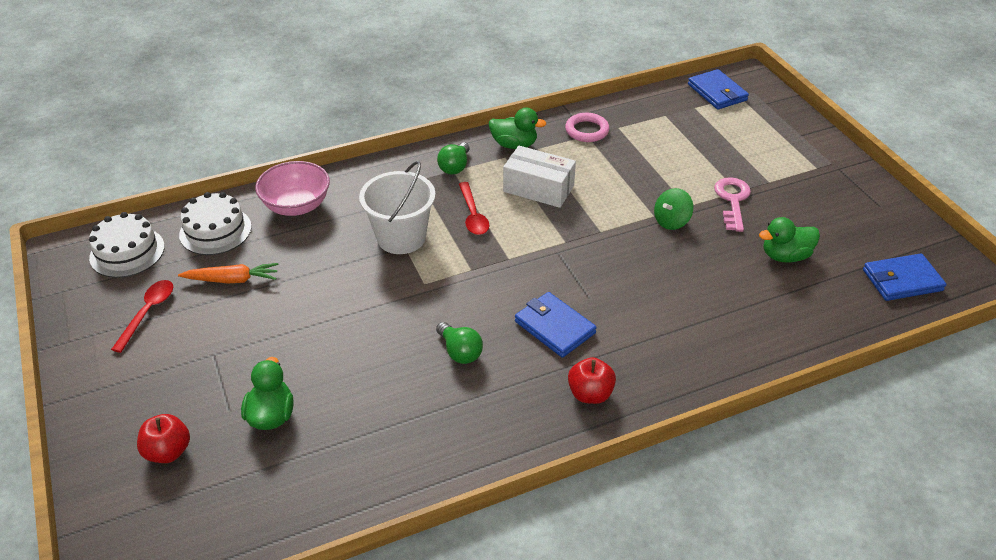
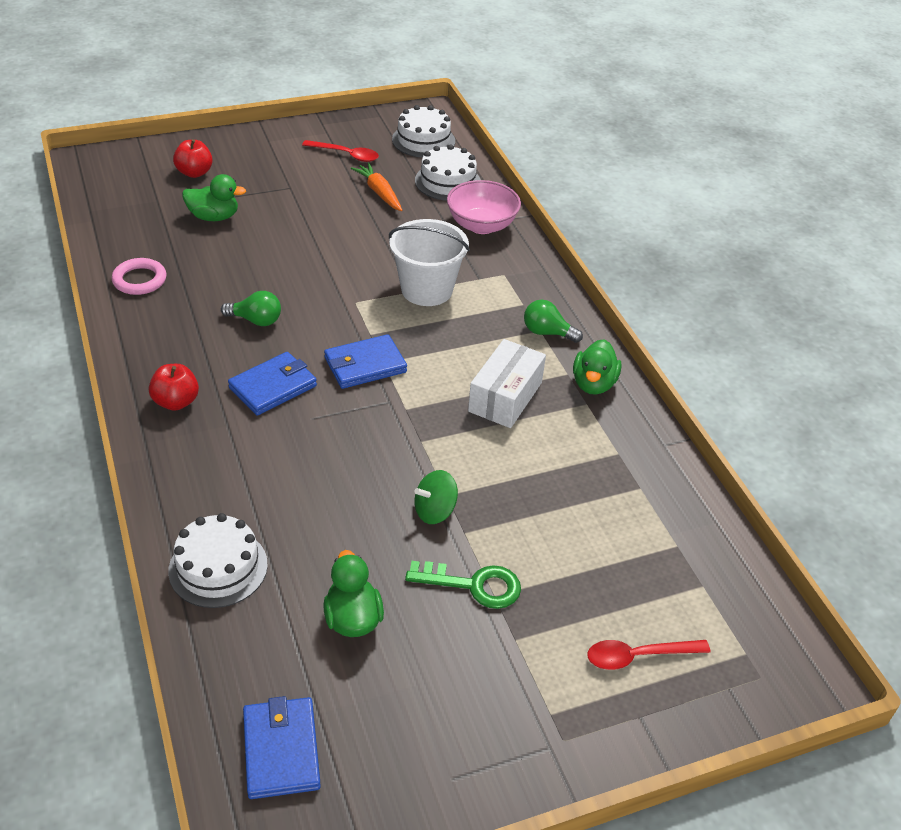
camera: 90 degrees right, 0 degrees up
orange carrot [178,263,278,283] -> orange carrot turned 150 degrees clockwise [351,163,403,211]
green light bulb [436,322,483,364] -> green light bulb turned 135 degrees counterclockwise [221,291,281,326]
red spoon [459,182,490,235] -> red spoon moved to [587,640,710,670]
pink ring [565,113,609,142] -> pink ring moved to [112,258,166,295]
green spinning top [654,188,693,230] -> green spinning top turned 75 degrees counterclockwise [414,470,458,524]
blue wallet [688,69,749,110] -> blue wallet moved to [324,334,407,389]
pink key [714,177,751,232] -> green key [405,561,521,609]
none -> white cake [168,513,268,608]

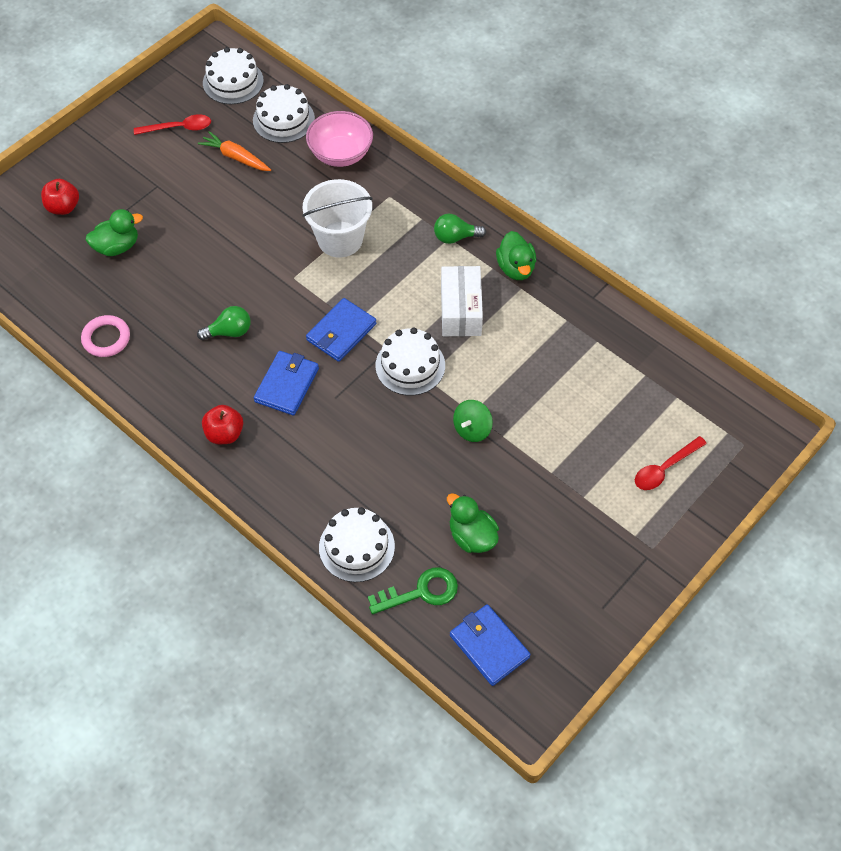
camera: 25 degrees left, 15 degrees up
green key [405,561,521,609] -> green key moved to [368,568,458,614]
none -> white cake [375,328,445,396]

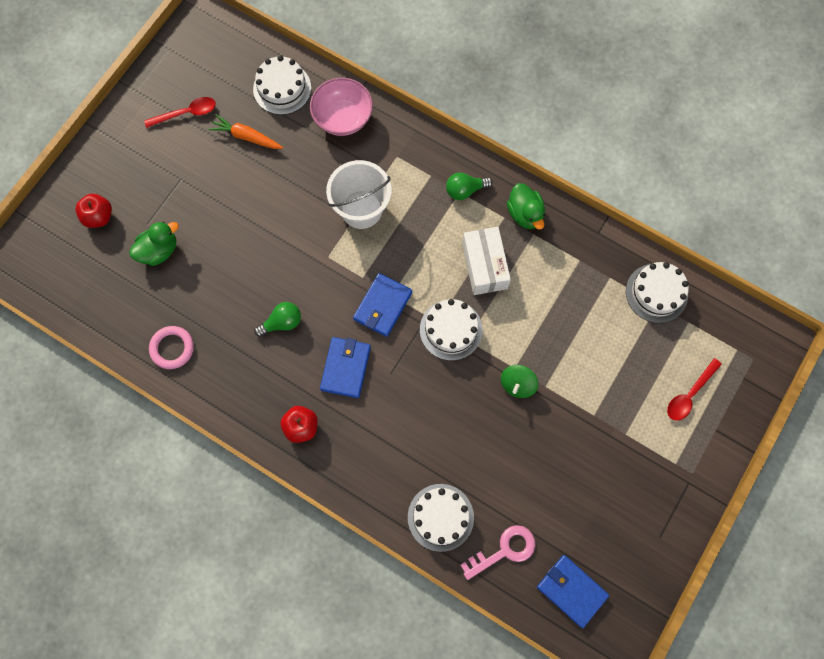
camera: 10 degrees left, 15 degrees up
white cake [203,47,264,104] -> white cake moved to [626,262,689,323]
green key [368,568,458,614] -> pink key [461,525,535,580]
green duck [447,493,499,553] -> none

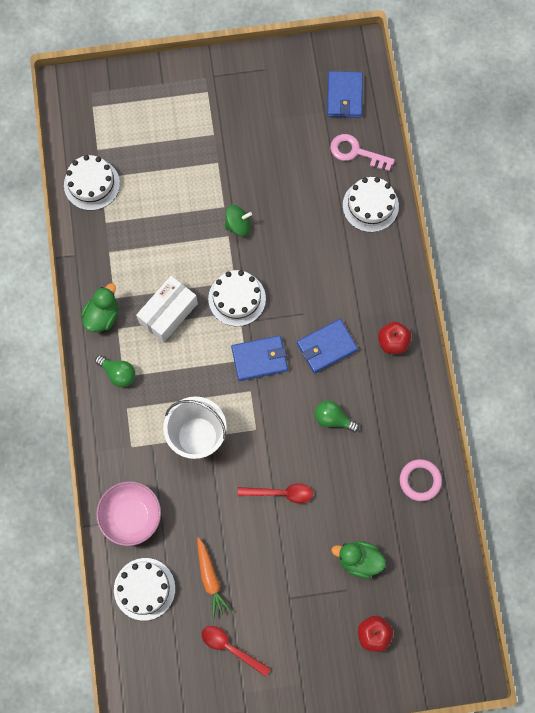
camera: 130 degrees left, 0 degrees up
red spoon [667,358,722,421] -> red spoon moved to [238,483,313,504]

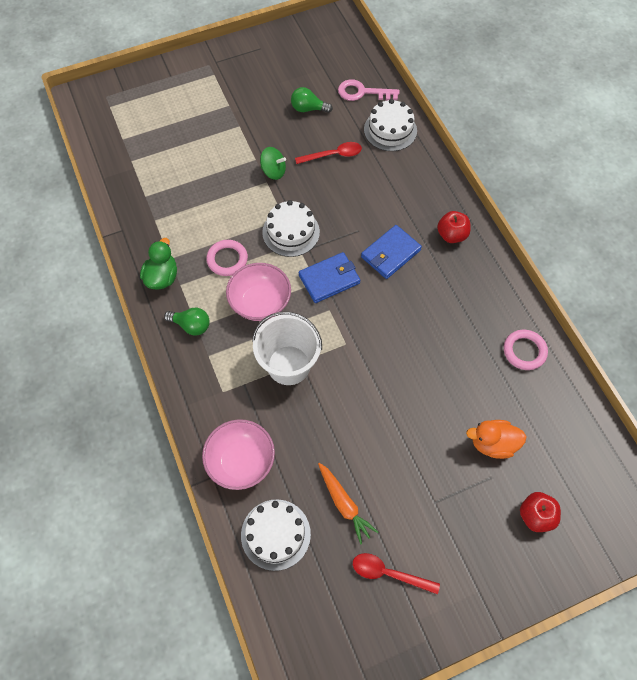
camera: 15 degrees left, 10 degrees down
white cake [64,155,120,211] -> none
white box [136,276,198,343] -> pink ring [206,240,248,276]
green spinning top [225,205,252,236] -> green spinning top turned 45 degrees clockwise [260,147,286,180]
red spoon [238,483,313,504] -> red spoon moved to [295,142,362,164]
green light bulb [315,400,359,432] -> green light bulb moved to [291,87,333,113]
blue wallet [327,71,363,118] -> none
green duck [331,541,386,579] -> orange duck [466,420,527,459]
none -> pink bowl [226,263,291,321]

